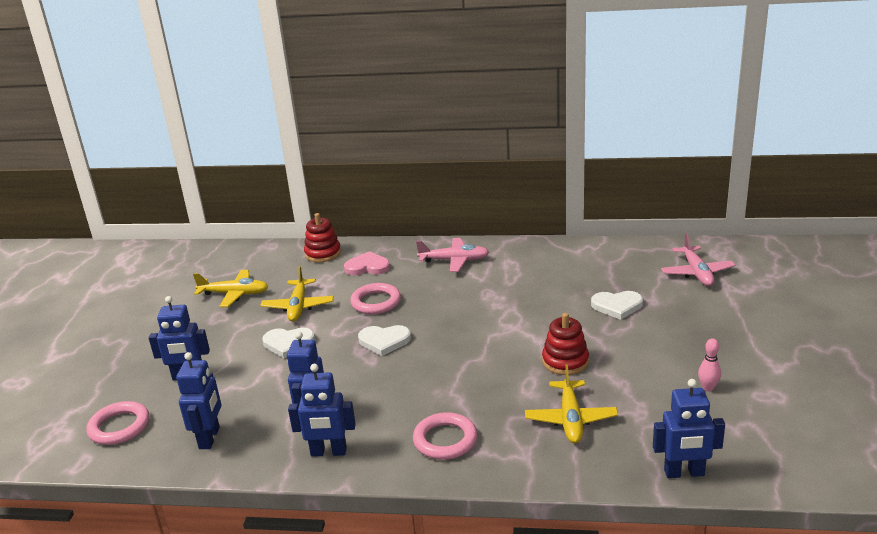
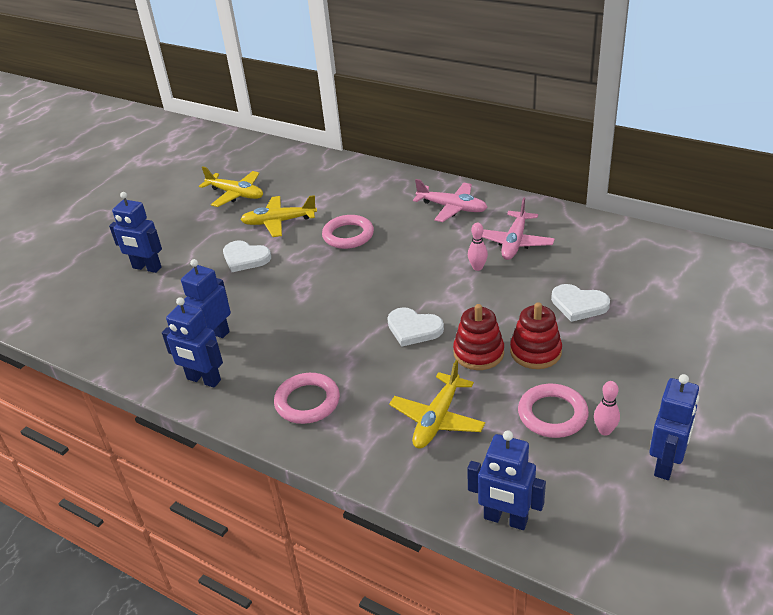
camera: 25 degrees right, 10 degrees up
pink ring [86,401,149,445] -> pink ring moved to [518,384,589,438]
blue robot [176,352,221,449] -> blue robot moved to [649,374,699,480]
yellow plane [260,266,334,322] -> yellow plane turned 60 degrees clockwise [240,195,317,237]
red stacking toy [304,213,341,262] -> red stacking toy moved to [510,302,562,369]
pink heart [344,251,390,275] -> none
white heart [358,325,411,356] -> white heart moved to [387,307,444,347]
pink plane [661,233,736,286] -> pink plane moved to [482,197,555,260]
none -> pink bowling pin [468,223,488,271]

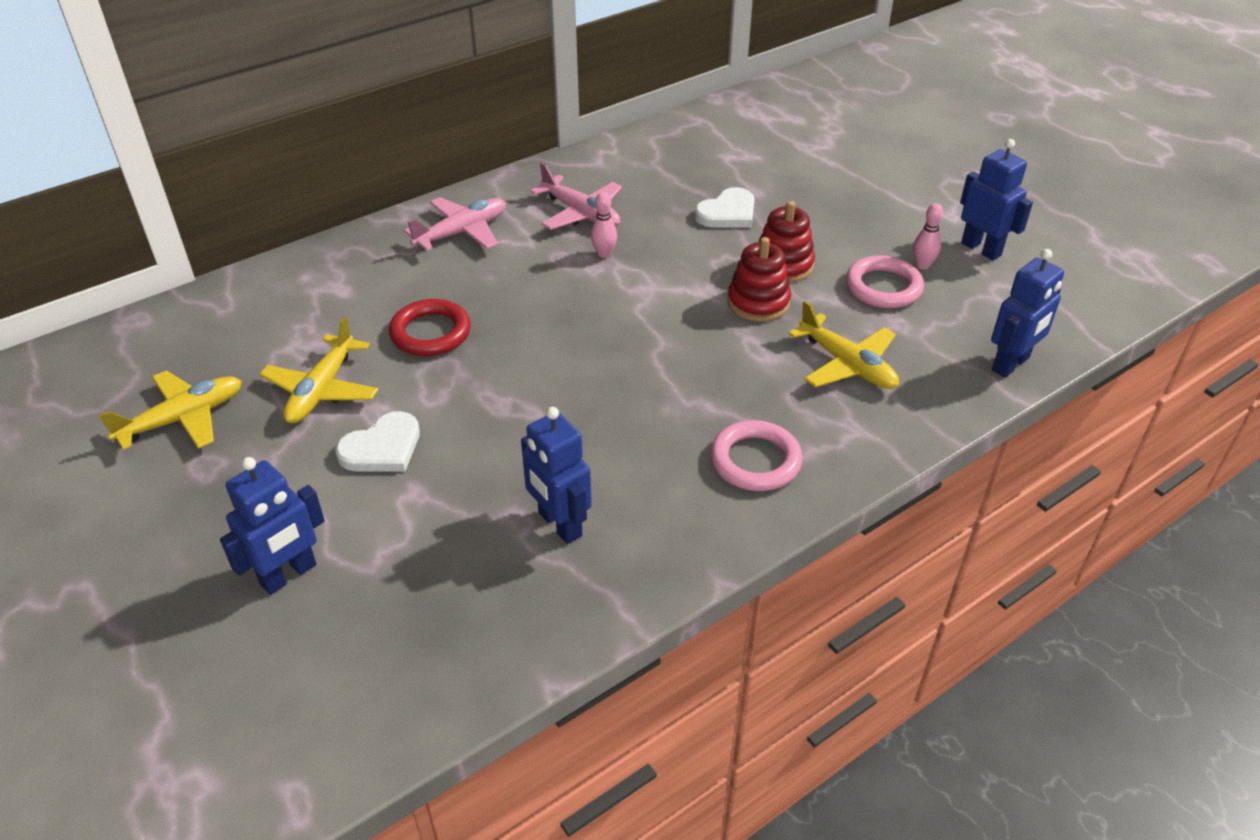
camera: 70 degrees left, 5 degrees up
blue robot [162,297,223,388] -> none
pink ring [322,215,374,249] -> red ring [389,299,471,356]
white heart [387,307,444,347] -> none

